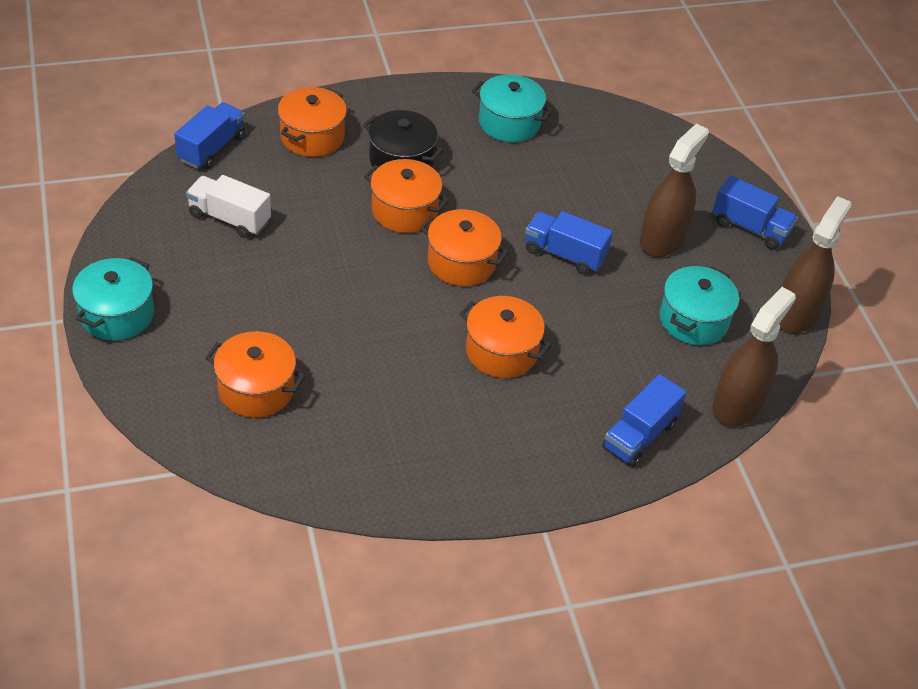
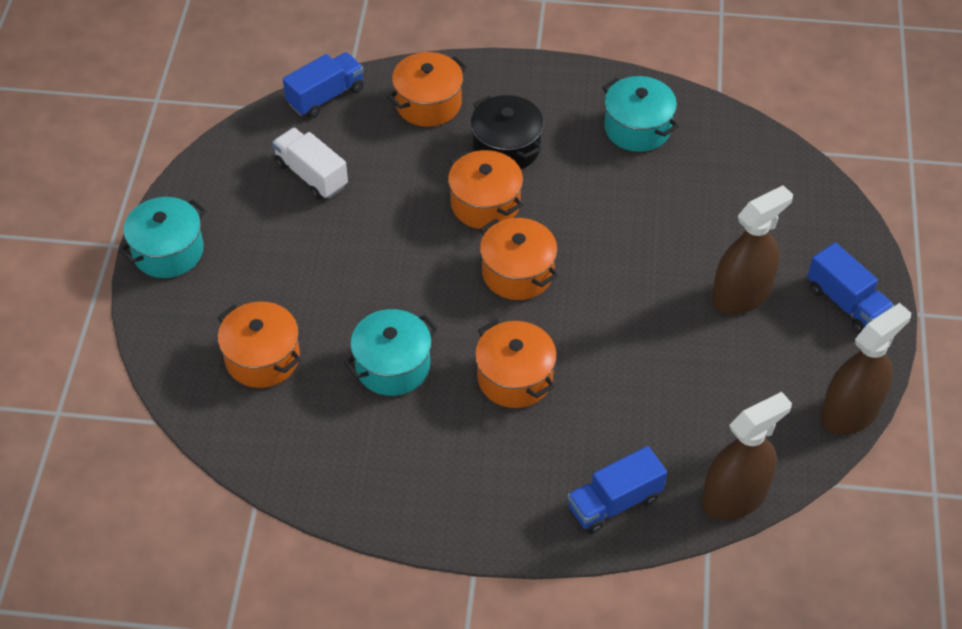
camera: 25 degrees right, 5 degrees up
blue truck [525,211,613,275] -> none
turquoise pot [660,266,739,345] -> turquoise pot moved to [344,309,438,396]

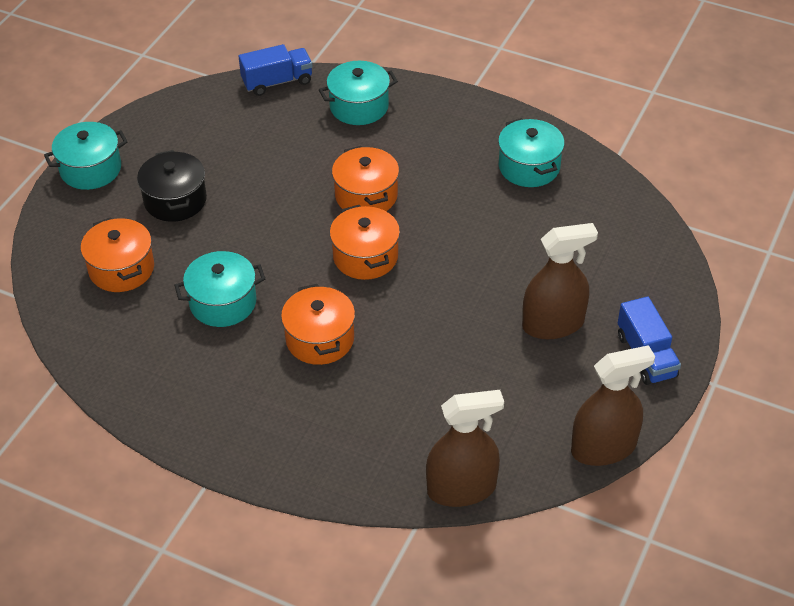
camera: 20 degrees right, 5 degrees down
white truck [272,128,348,200] -> none
orange pot [387,52,467,127] -> turquoise pot [319,61,398,125]
black pot [471,95,544,169] -> black pot moved to [137,150,207,222]
blue truck [567,446,667,534] -> none

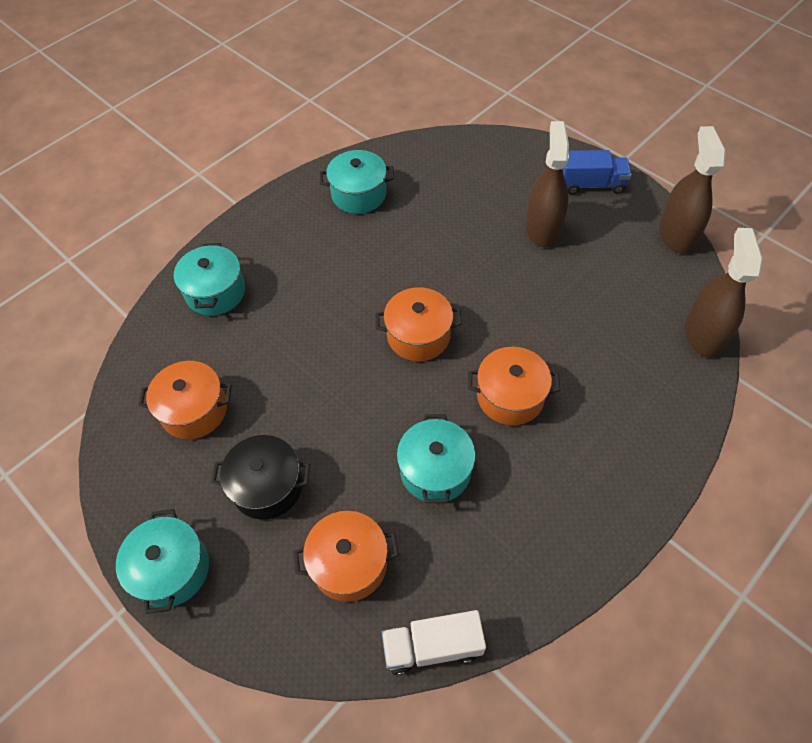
camera: 70 degrees left, 10 degrees up
blue truck [239,44,313,96] -> none
orange pot [332,146,399,211] -> orange pot moved to [139,361,232,439]
none -> white truck [381,610,486,675]

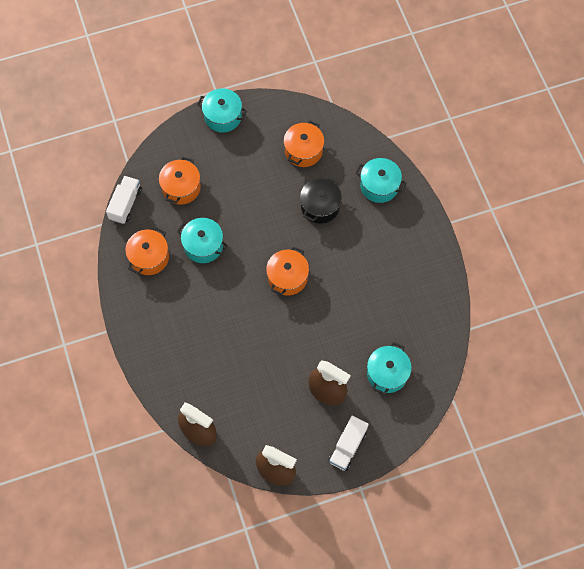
camera: 115 degrees right, 10 degrees up
black pot [211,435,310,520] -> black pot moved to [300,176,342,223]
turquoise pot [320,150,394,214] -> turquoise pot moved to [367,342,412,395]
orange pot [468,347,560,425] -> orange pot moved to [125,227,169,275]
blue truck [563,150,631,194] -> white truck [328,416,369,471]

